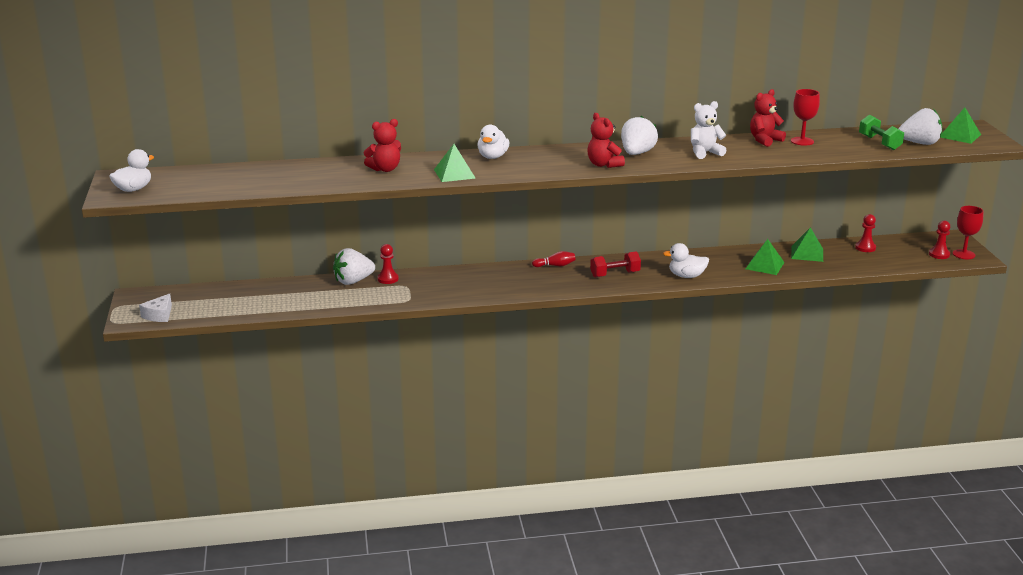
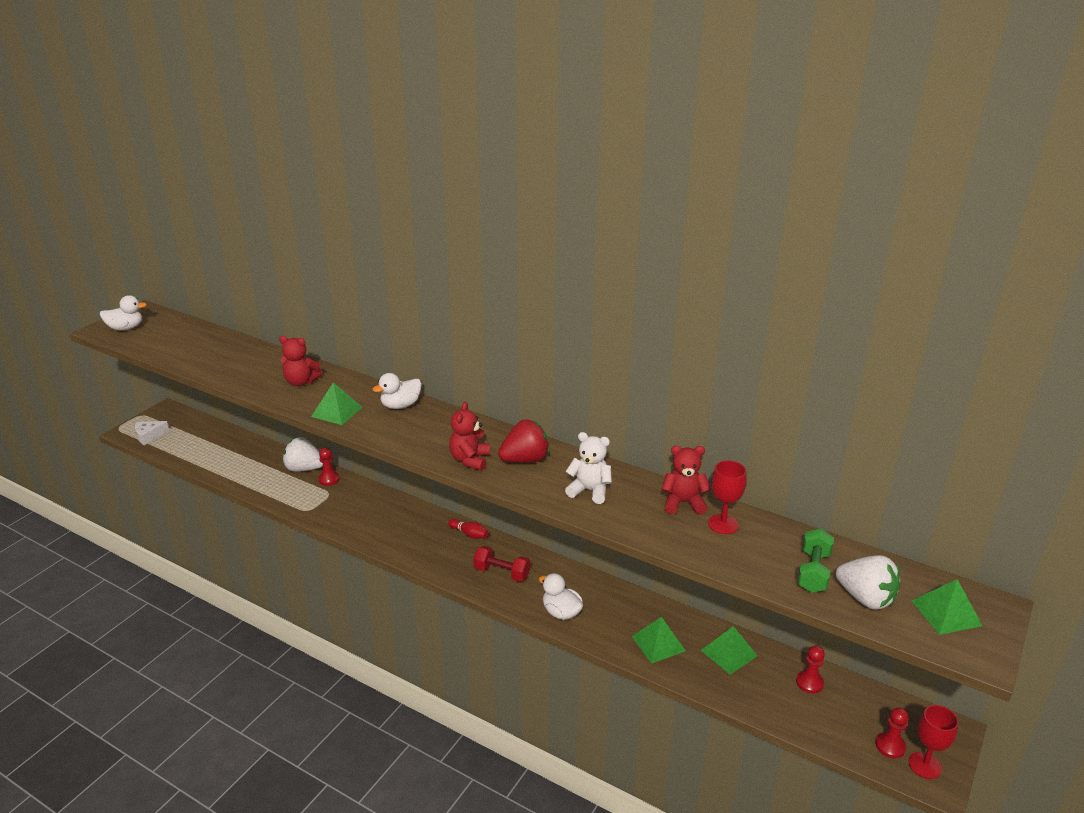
camera: 40 degrees right, 5 degrees up
white strawberry [621,116,658,155] -> red strawberry [498,419,550,463]

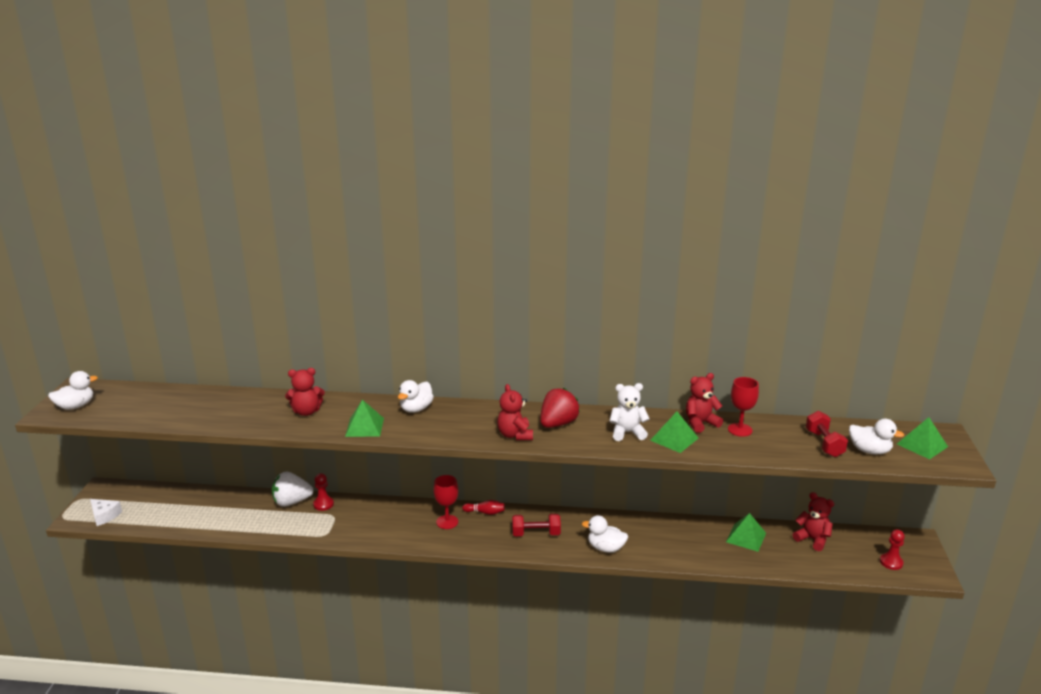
camera: 25 degrees left, 5 degrees down
white cheese [135,421,169,445] -> white cheese turned 90 degrees counterclockwise [90,499,122,526]
green pyramid [632,617,686,664] -> green pyramid moved to [650,412,698,453]
red pawn [796,646,825,694] -> red teddy bear [792,492,834,551]
green dumbbell [797,528,834,593] -> red dumbbell [806,411,848,457]
white strawberry [836,555,900,610] -> white duck [849,419,904,454]
red goblet [908,705,959,779] -> red goblet moved to [433,475,458,529]

